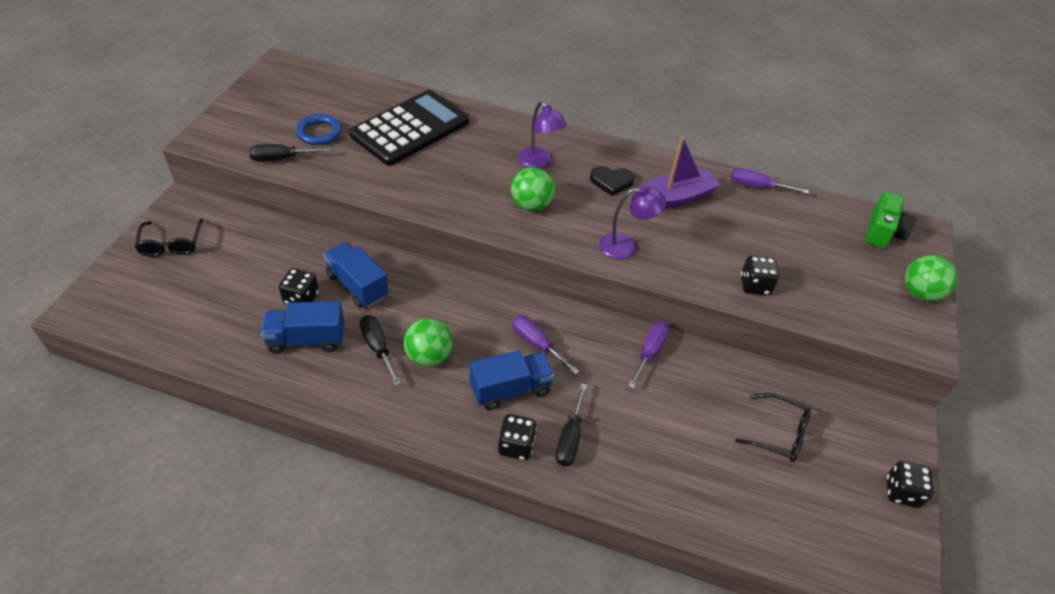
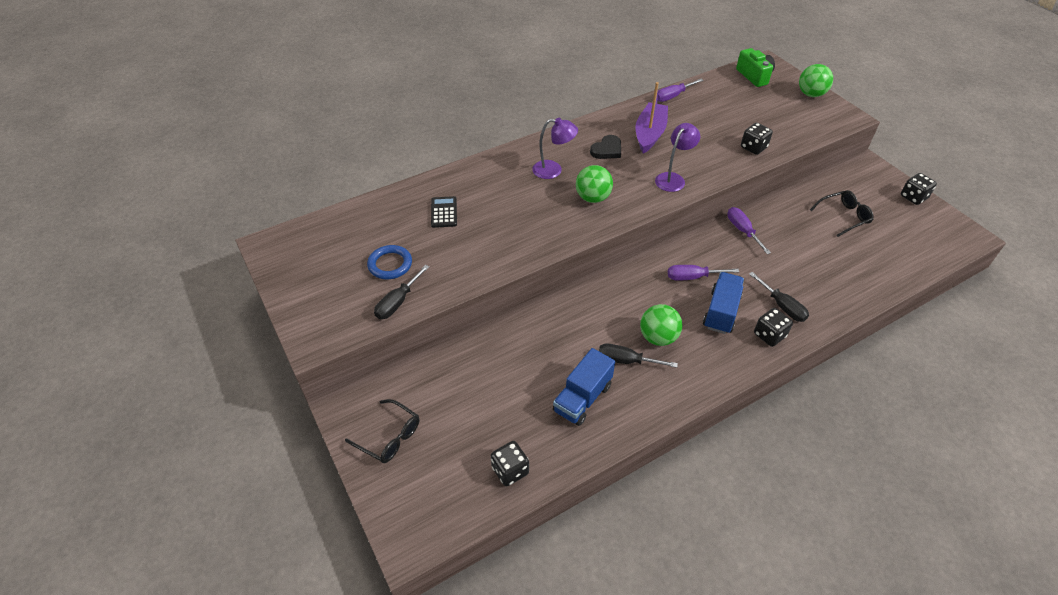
camera: 45 degrees left, 0 degrees up
black dice [279,268,319,305] -> black dice moved to [491,441,529,486]
blue truck [324,242,389,308] -> none
black calculator [349,90,469,166] -> black calculator [431,196,457,228], size x0.41

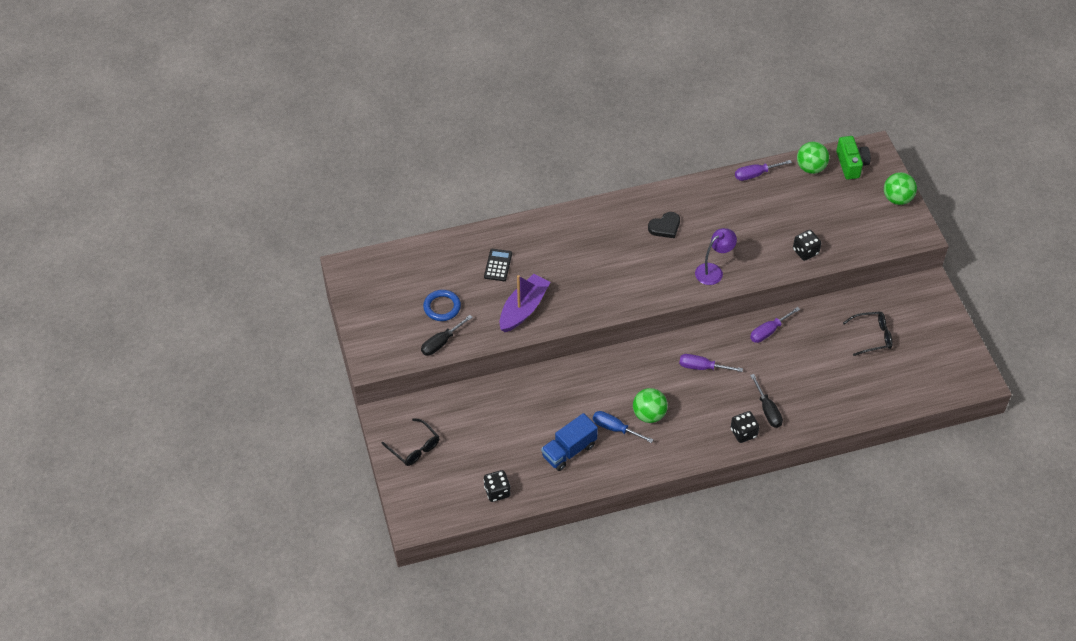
camera: 15 degrees right, 5 degrees up
purple lamp [532,118,578,179] -> none
green ball [576,165,613,203] -> green ball moved to [797,142,829,174]
black screwdriver [599,343,678,368] -> blue screwdriver [593,411,653,443]
purple boat [635,82,668,154] -> purple boat moved to [500,274,550,332]
blue truck [703,272,744,334] -> none
purple screwdriver [727,207,771,254] -> purple screwdriver turned 120 degrees counterclockwise [750,307,800,343]
black dice [901,173,937,205] -> none

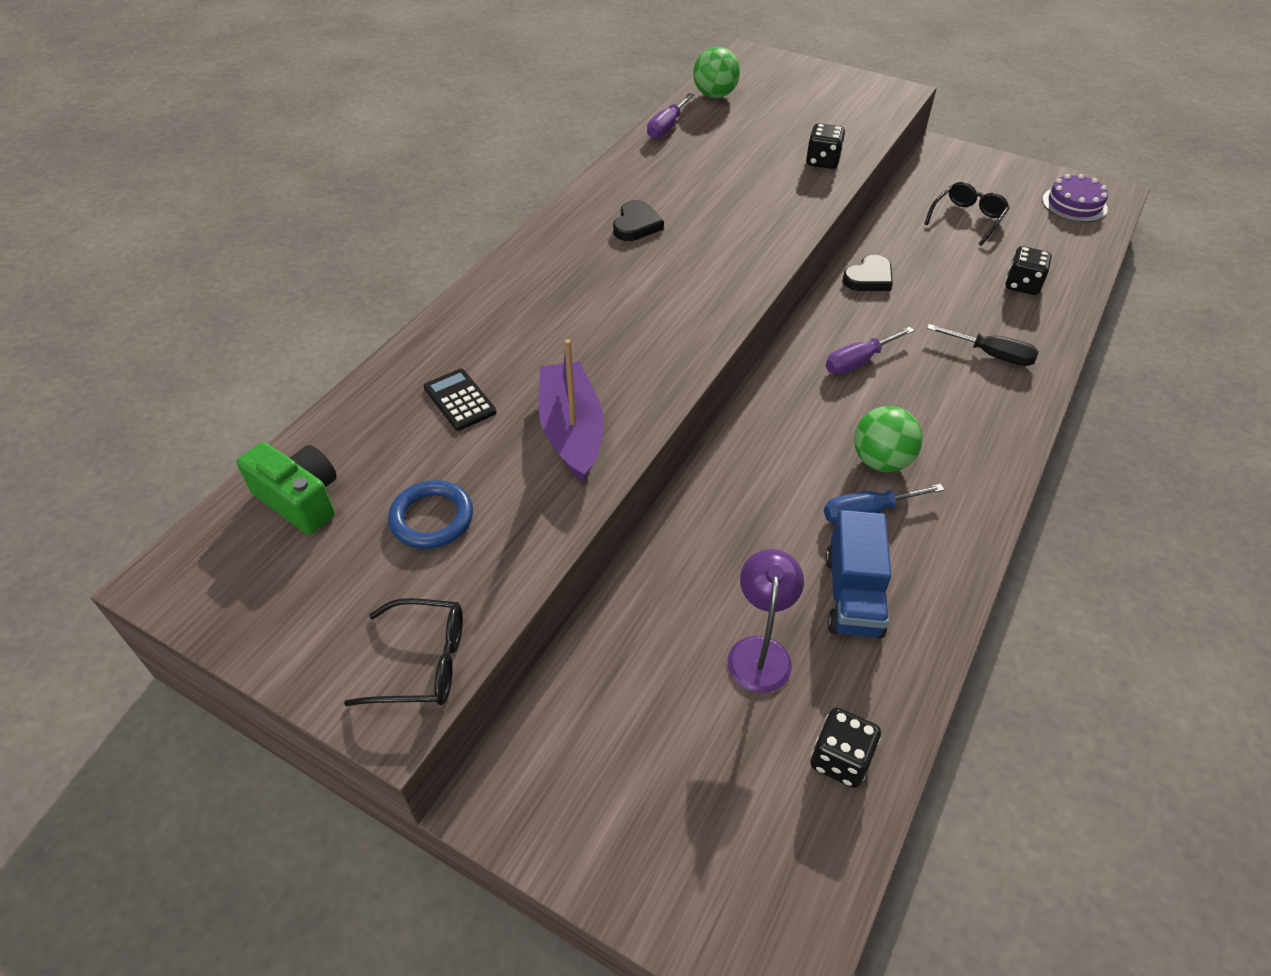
camera: 45 degrees left, 5 degrees down
black glasses [381,418,439,466] -> black glasses moved to [344,598,463,706]
black screwdriver [421,315,473,356] -> none
purple lamp [695,228,737,285] -> purple lamp moved to [727,549,804,693]
black dice [731,411,759,443] -> black dice moved to [1006,246,1052,295]
purple screwdriver [750,307,800,343] -> black heart [843,255,893,291]
green camera [836,136,871,179] -> green camera moved to [237,442,337,534]
green ball [884,172,917,205] -> none
none -> purple cake [1042,174,1108,222]

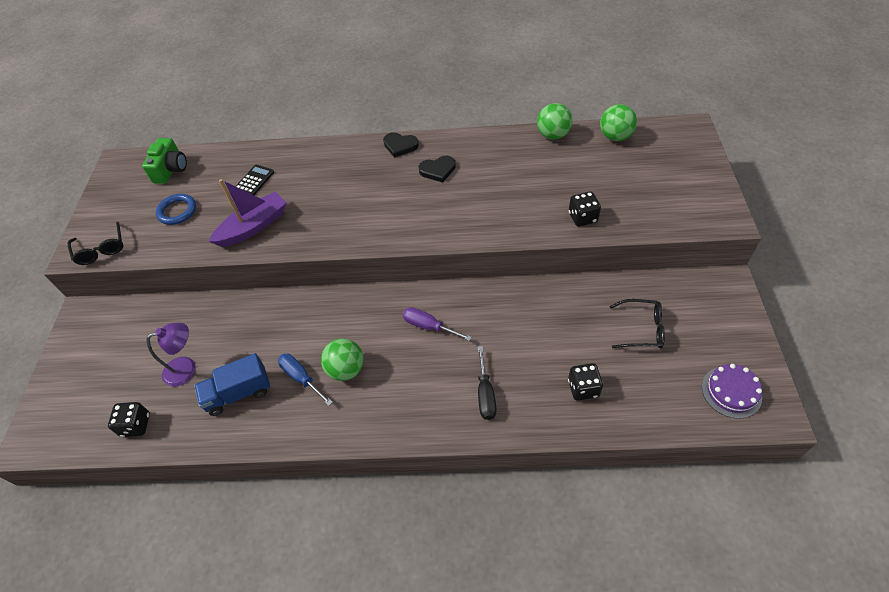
camera: 65 degrees right, 5 degrees up
purple screwdriver [647,93,694,139] -> green ball [537,103,573,140]
black heart [843,255,893,291] -> black heart moved to [383,132,419,158]

